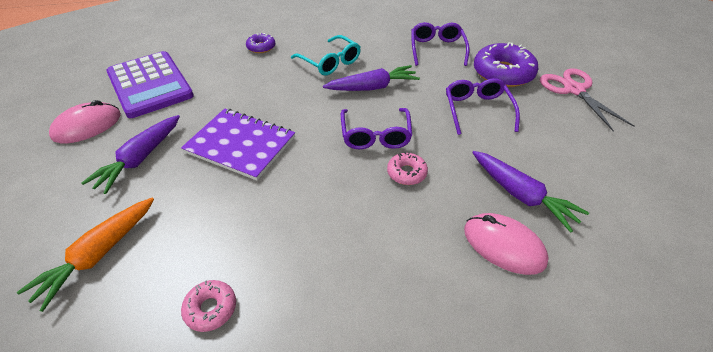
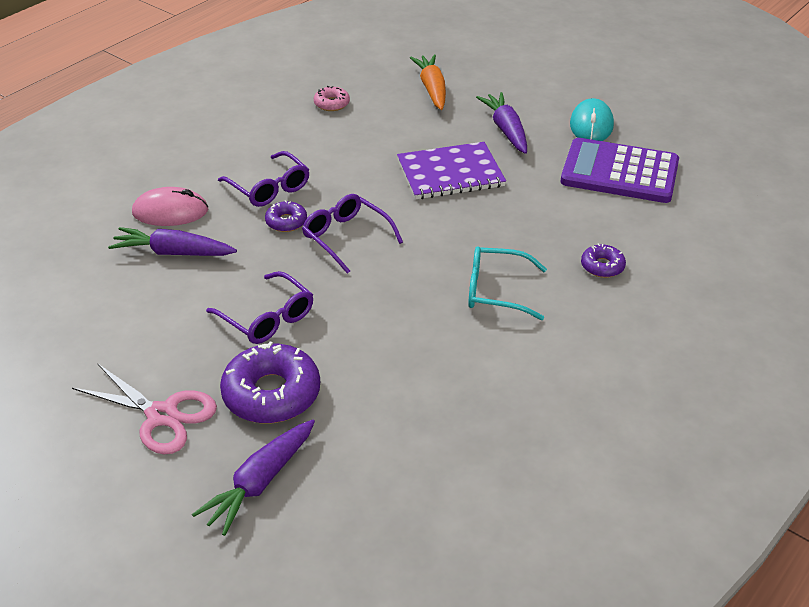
camera: 140 degrees right, 5 degrees down
pink mouse [49,100,121,143] -> turquoise mouse [570,98,614,141]
purple carrot [323,65,420,91] -> purple carrot moved to [192,420,315,536]
pink donut [387,152,428,185] -> purple donut [265,200,307,232]
purple glasses [411,22,469,66] -> purple glasses moved to [218,151,310,207]

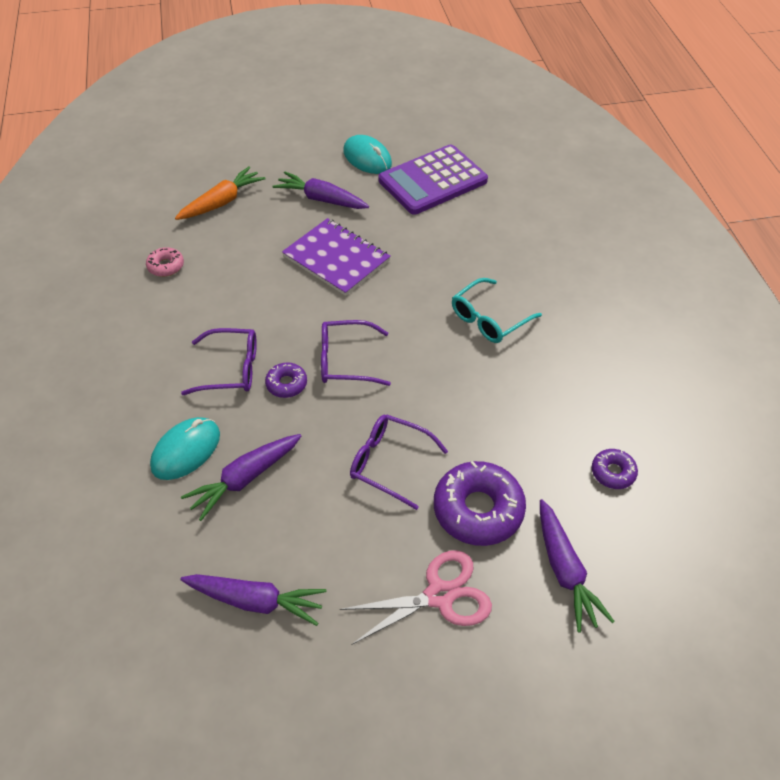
camera: 50 degrees left, 10 degrees up
pink mouse [132,187,208,226] -> turquoise mouse [150,417,220,480]
purple glasses [206,271,313,344] -> purple glasses turned 150 degrees counterclockwise [350,414,448,510]
purple notebook [397,142,506,199] -> purple notebook turned 75 degrees counterclockwise [282,218,391,296]
orange carrot [410,54,446,110] -> orange carrot turned 105 degrees clockwise [175,166,266,220]
purple donut [581,243,626,278] -> purple donut moved to [592,449,638,489]
none -> purple carrot [180,574,327,626]

